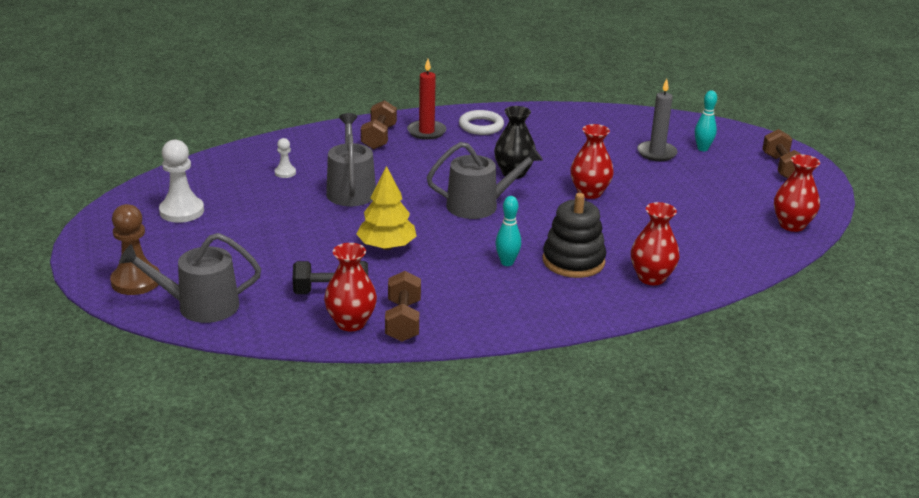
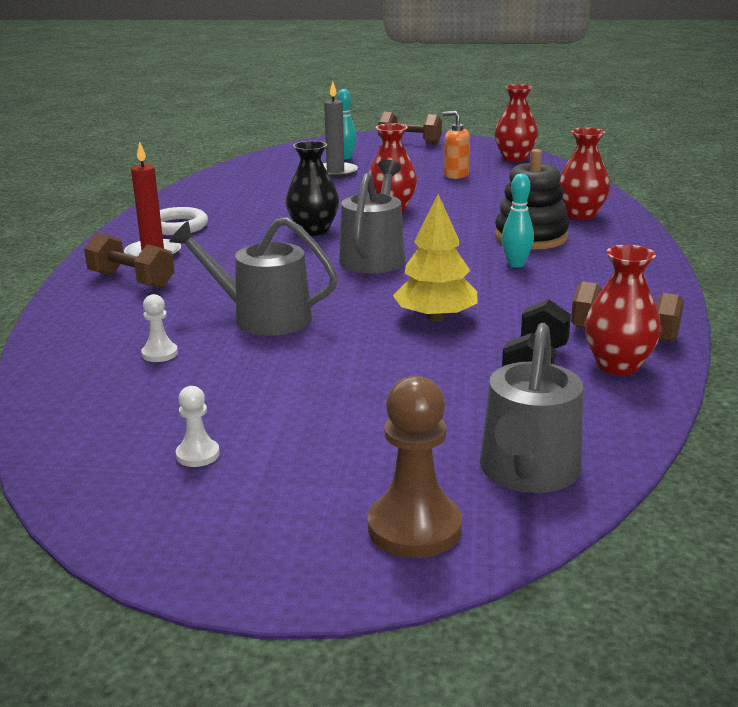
camera: 65 degrees left, 5 degrees down
white pawn [159,140,204,223] -> white pawn [176,386,220,467], size x0.52
none -> orange soap dispenser [442,111,470,179]

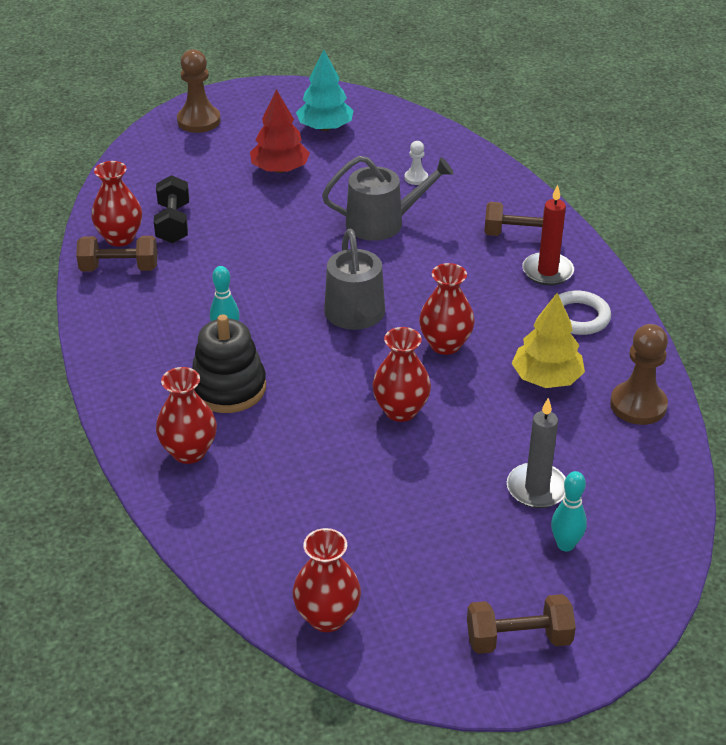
camera: 155 degrees right, 15 degrees up
white pawn [176,386,220,467] -> turquoise tree [296,49,354,131]
black vase [286,141,339,236] -> red vase [419,263,475,355]
yellow tree [393,194,478,322] -> yellow tree moved to [512,293,585,388]
orange soap dispenser [442,111,470,179] -> none
grey watering can [480,323,583,493] -> none
none -> red tree [250,89,310,173]
none -> brown pawn [610,324,668,425]

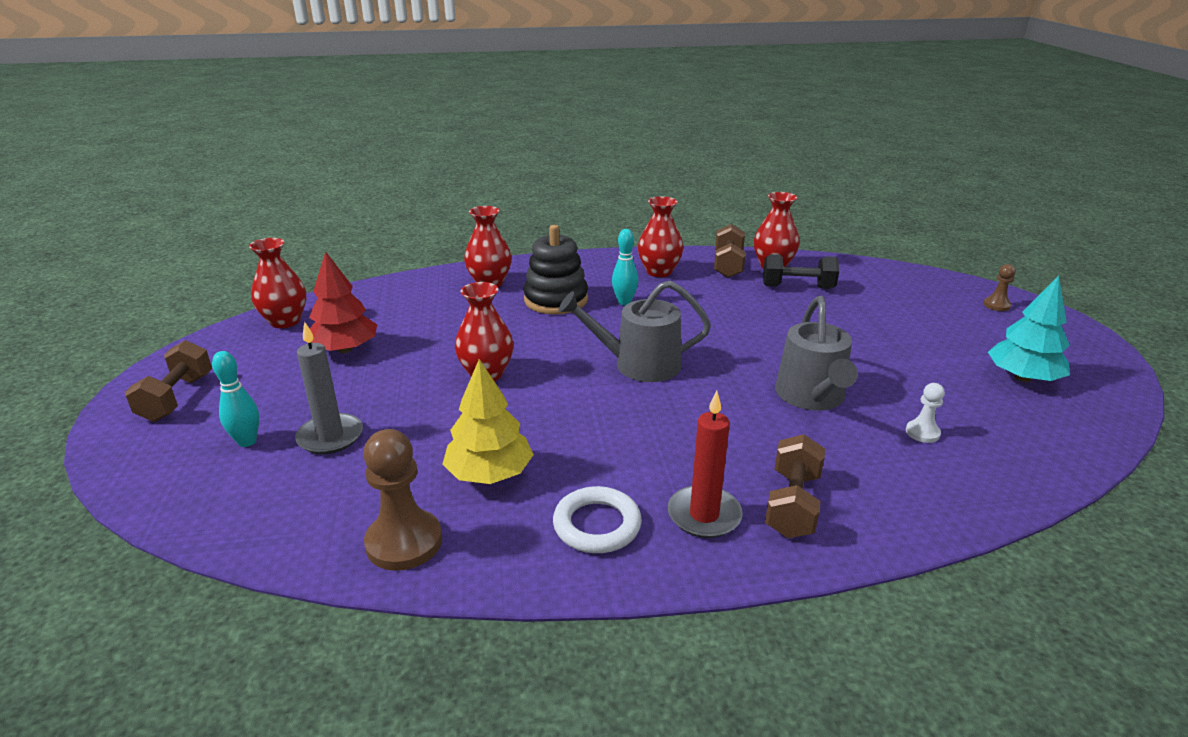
camera: 100 degrees right, 10 degrees down
brown pawn [177,49,221,133] -> brown pawn [983,264,1016,311], size x0.52
red tree [250,89,310,173] -> red tree moved to [309,251,377,353]
red vase [419,263,475,355] -> red vase moved to [638,196,683,277]

